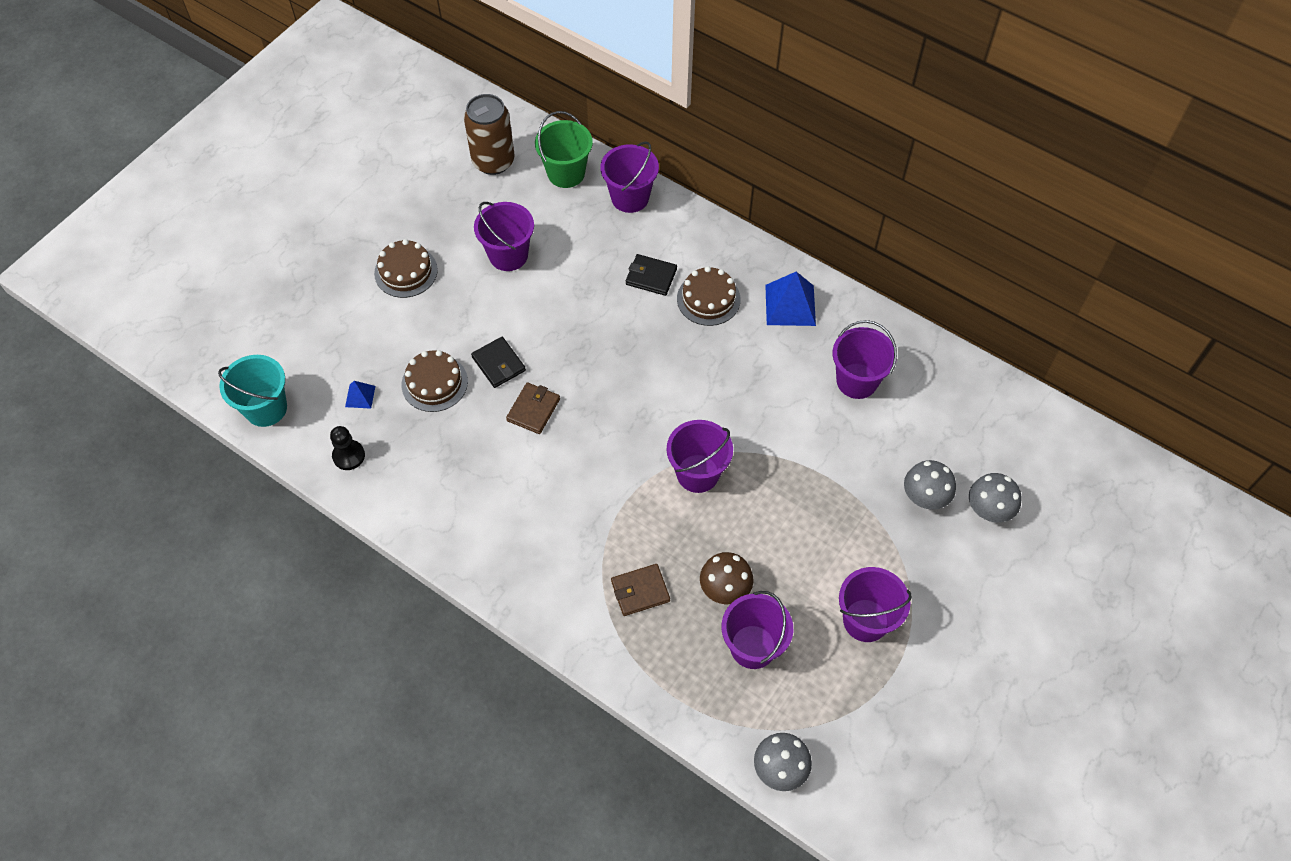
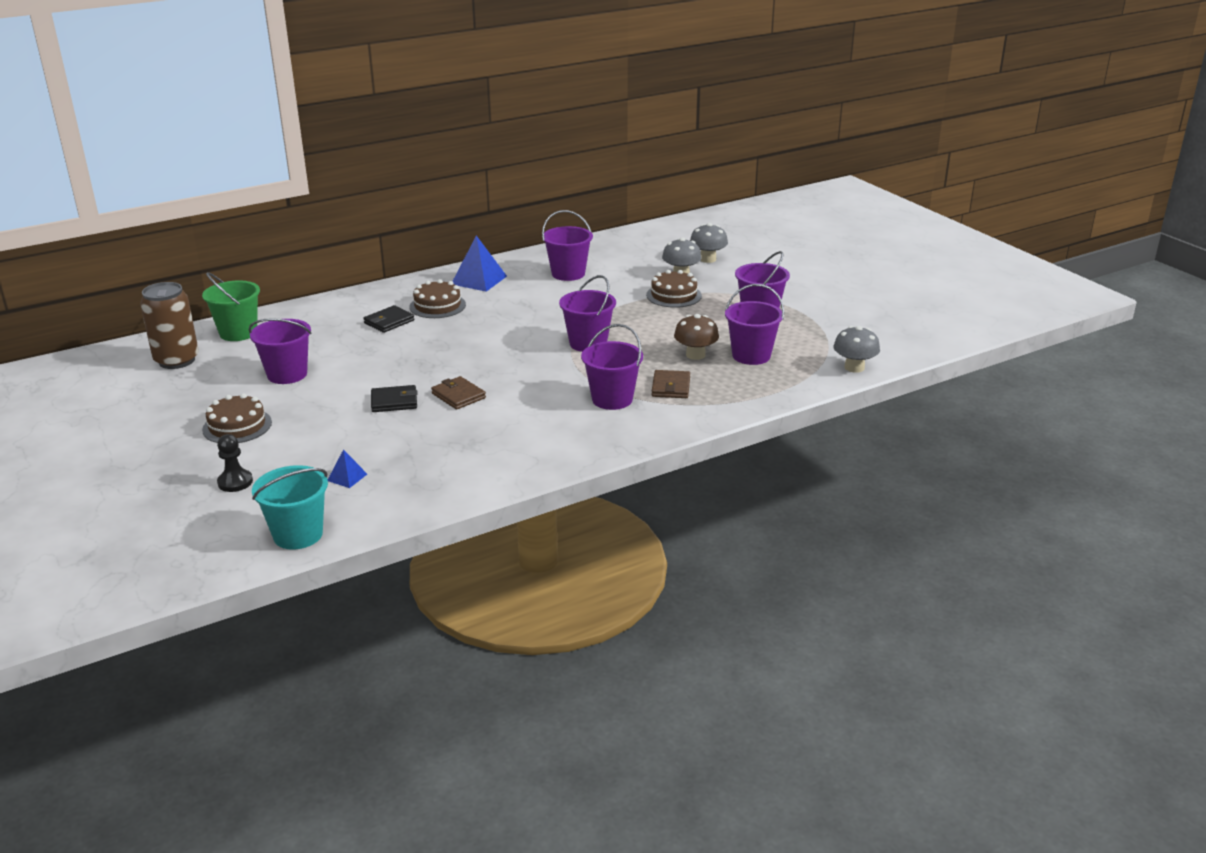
camera: 65 degrees left, 30 degrees down
black pawn [330,426,365,470] -> black pawn moved to [217,434,253,492]
brown cake [402,350,468,412] -> brown cake moved to [646,270,702,308]
purple bucket [600,141,659,213] -> purple bucket moved to [581,324,643,410]

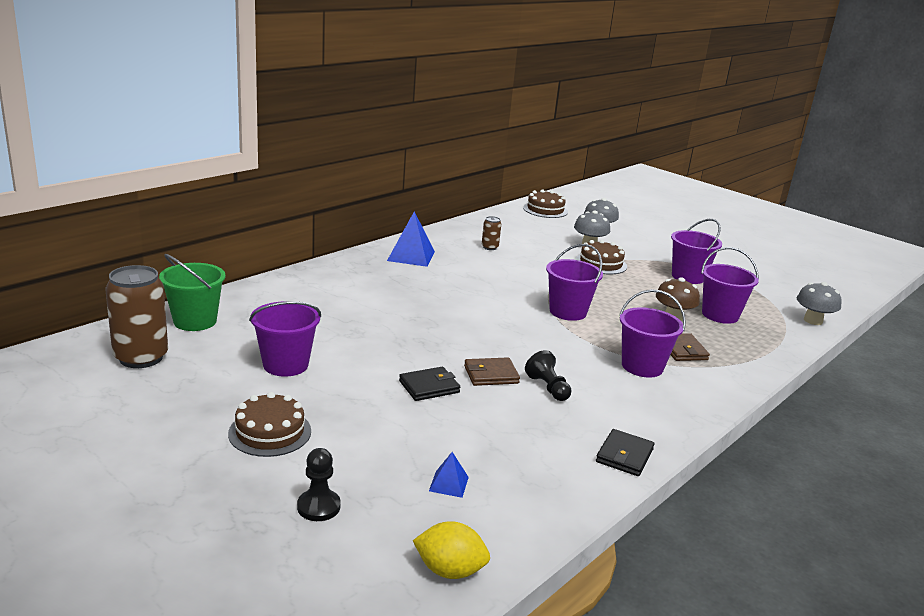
camera: 20 degrees left, 5 degrees down
turquoise bucket [252,465,328,550] -> yellow lemon [413,521,490,579]
black wallet [363,305,415,333] -> black wallet moved to [596,429,654,476]
brown cake [409,279,466,318] -> brown cake moved to [523,189,568,218]
brown wallet [431,376,486,410] -> brown wallet turned 45 degrees counterclockwise [464,357,520,386]
purple bucket [542,210,593,281] -> brown can [482,216,501,250]
none -> black pawn [525,350,571,401]

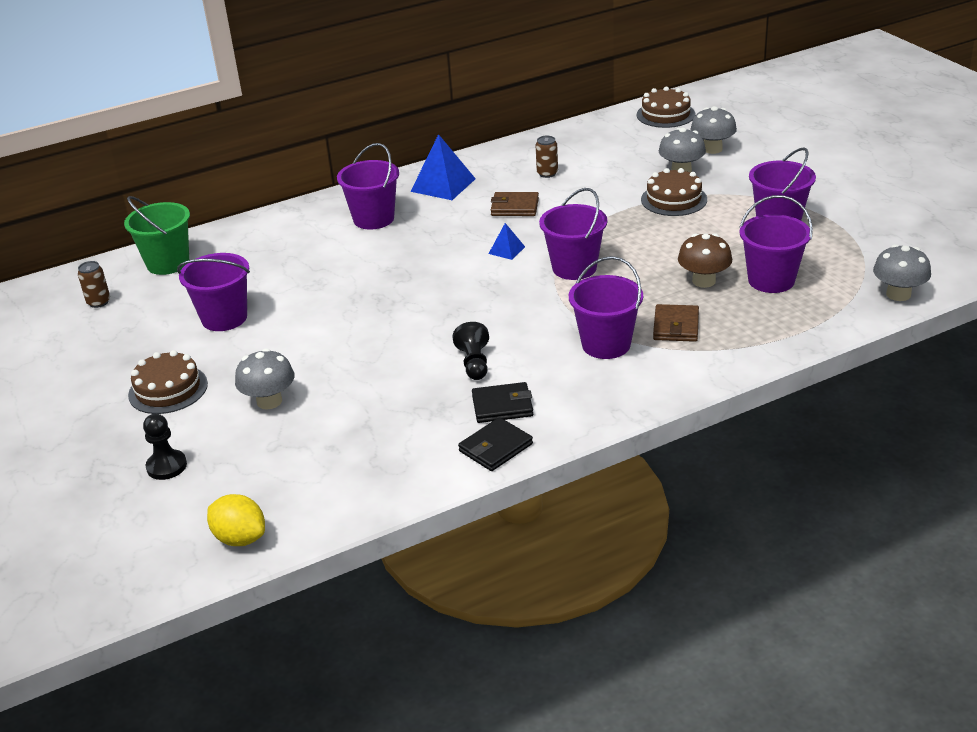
camera: 25 degrees right, 10 degrees up
brown can [105,265,168,368] -> brown can [78,261,110,308], size x0.47
black wallet [399,367,460,401] -> black wallet moved to [472,382,533,423]
blue pyramid [429,452,469,498] -> blue pyramid moved to [489,223,525,260]
brown wallet [464,357,520,386] -> brown wallet moved to [491,192,539,216]
none -> grey mushroom [235,348,294,410]
none -> purple bucket [337,143,399,230]

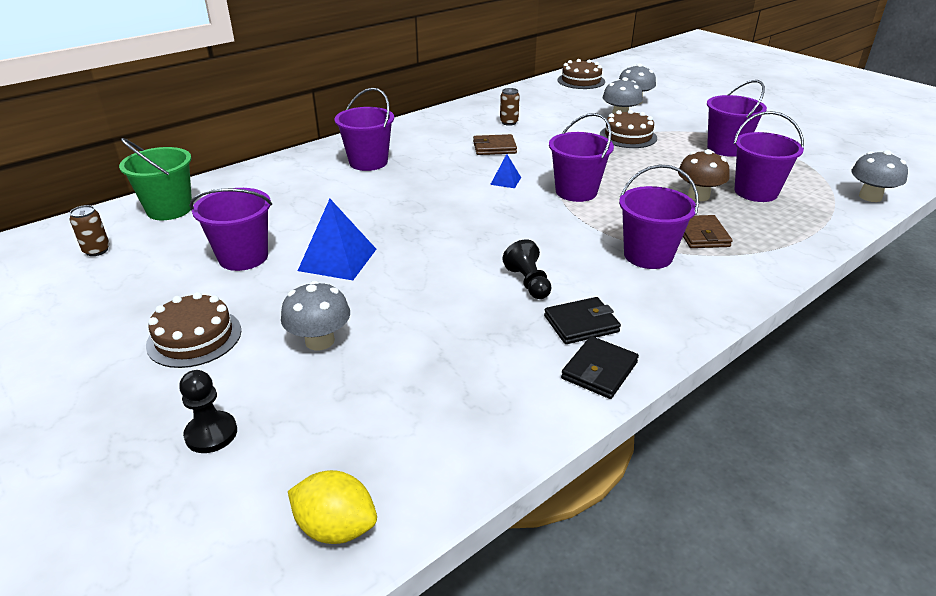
camera: 15 degrees left, 0 degrees up
blue pyramid [411,134,476,200] -> blue pyramid moved to [298,199,376,280]

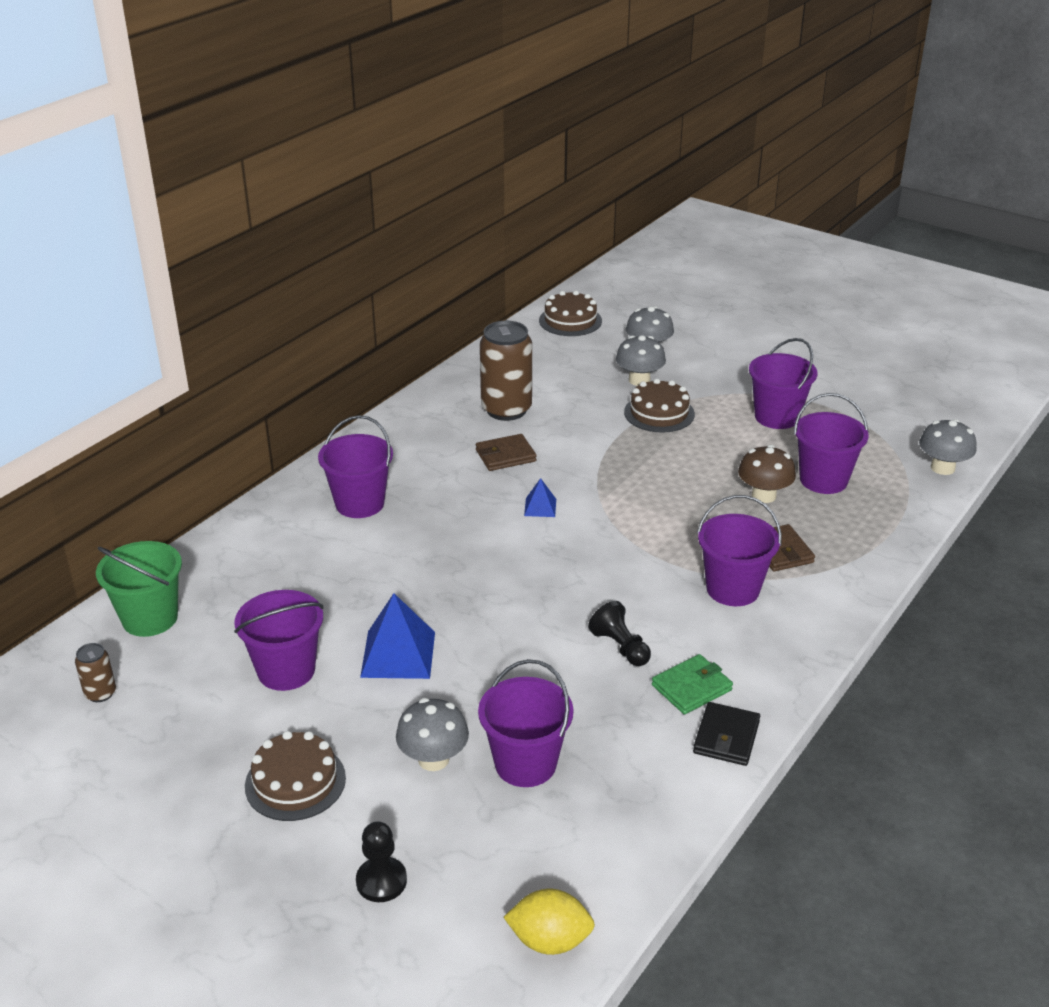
camera: 15 degrees left, 0 degrees up
brown can [500,88,520,126] -> brown can [480,321,532,421], size x2.12
black wallet [544,297,621,344] -> green wallet [652,654,733,715]
purple bucket [549,113,614,202] -> purple bucket moved to [478,659,574,787]

